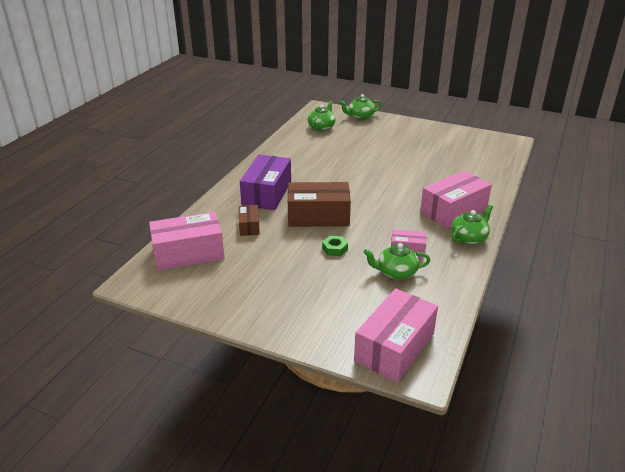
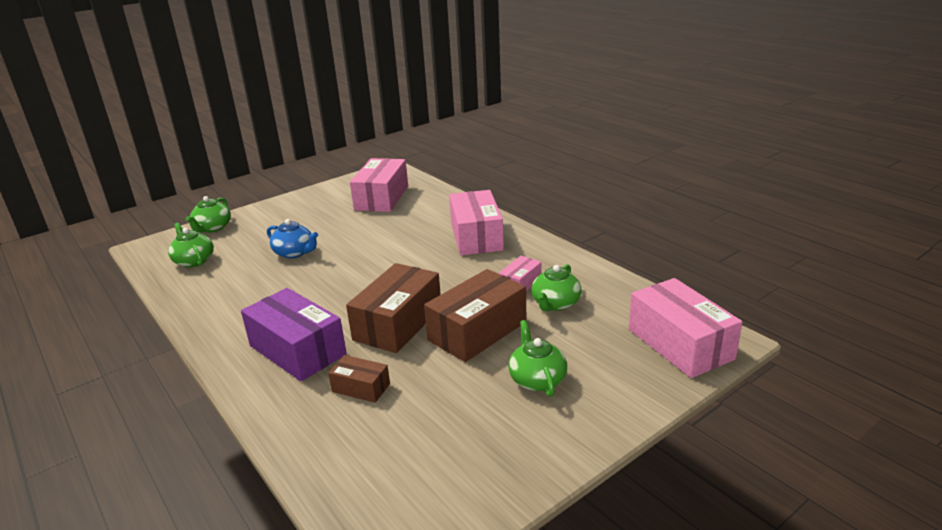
camera: 60 degrees left, 5 degrees down
pink box [149,212,224,271] -> pink box moved to [350,158,408,212]
green nut [322,236,348,256] -> brown box [424,269,526,362]
green teapot [451,205,493,245] -> green teapot moved to [508,320,567,397]
none -> blue teapot [267,219,318,258]

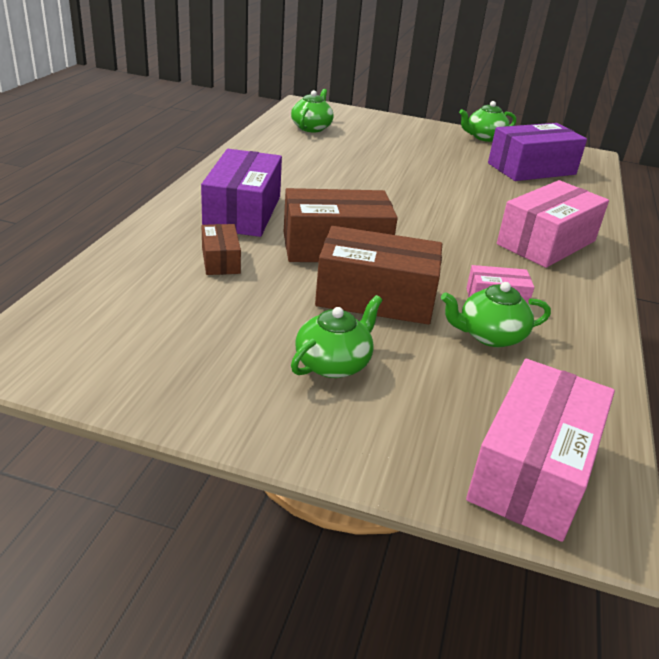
camera: 50 degrees right, 5 degrees up
green teapot [186,196,231,233] -> green teapot moved to [459,101,516,142]
blue teapot [267,219,318,258] -> none
pink box [350,158,408,212] -> purple box [488,123,587,181]

